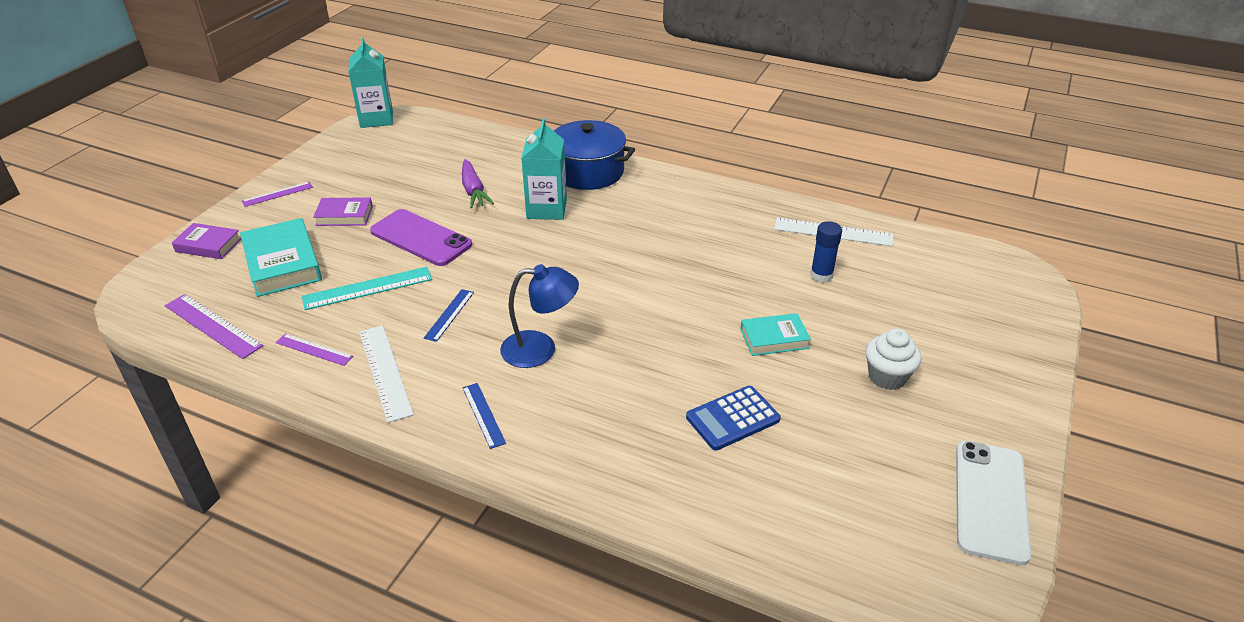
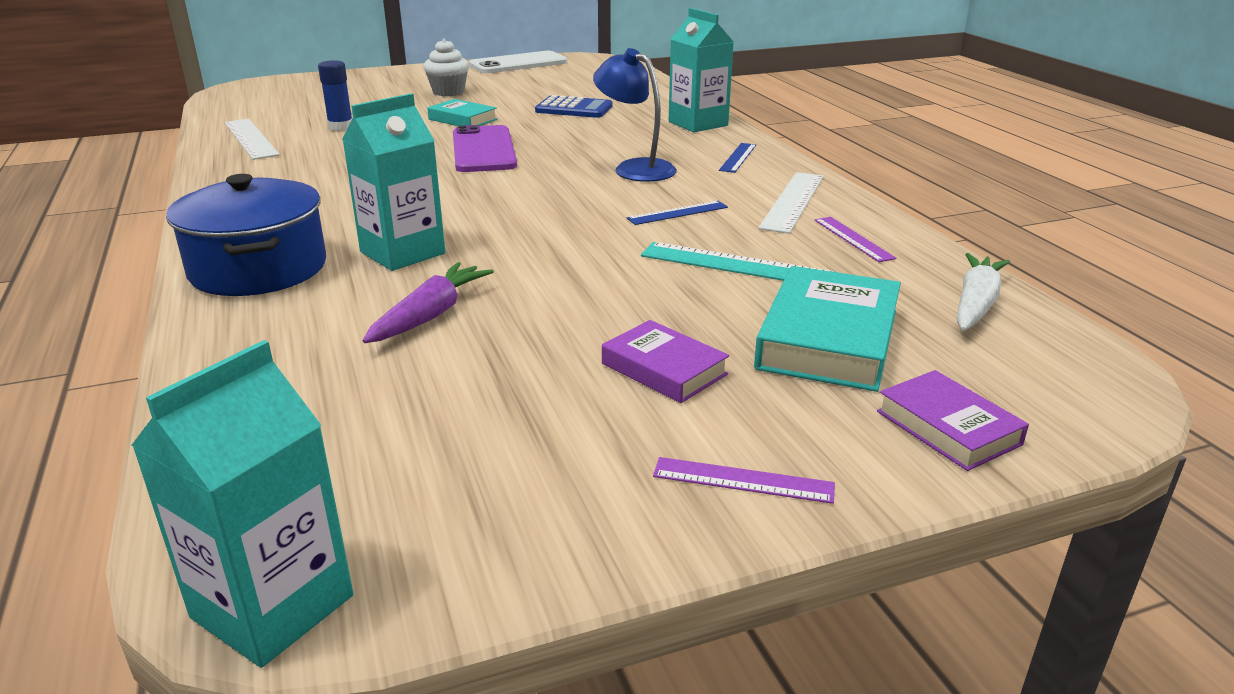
camera: 135 degrees left, 10 degrees down
purple ruler [165,294,263,359] -> white carrot [957,253,1010,331]
purple phone [370,209,472,266] -> purple phone moved to [453,125,517,172]
none -> turquoise carton [669,8,734,132]

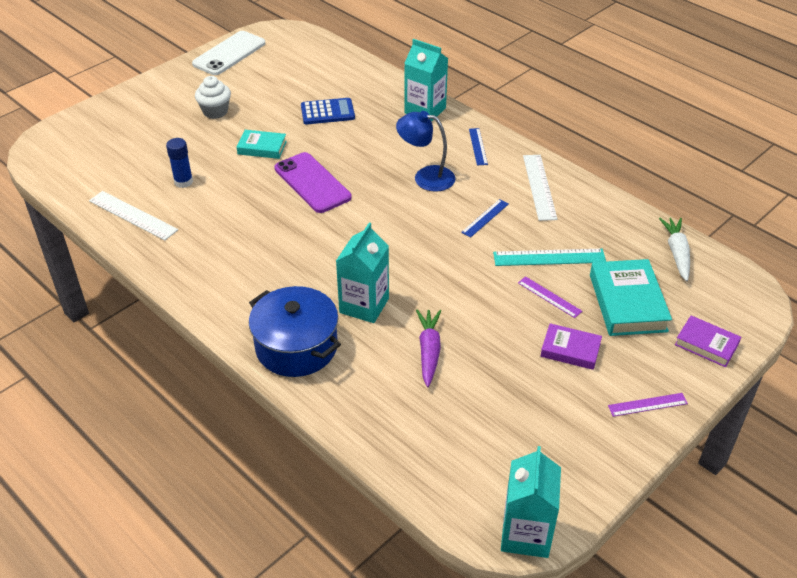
camera: 25 degrees left, 15 degrees up
purple ruler [815,217,896,262] -> purple ruler moved to [518,276,582,318]

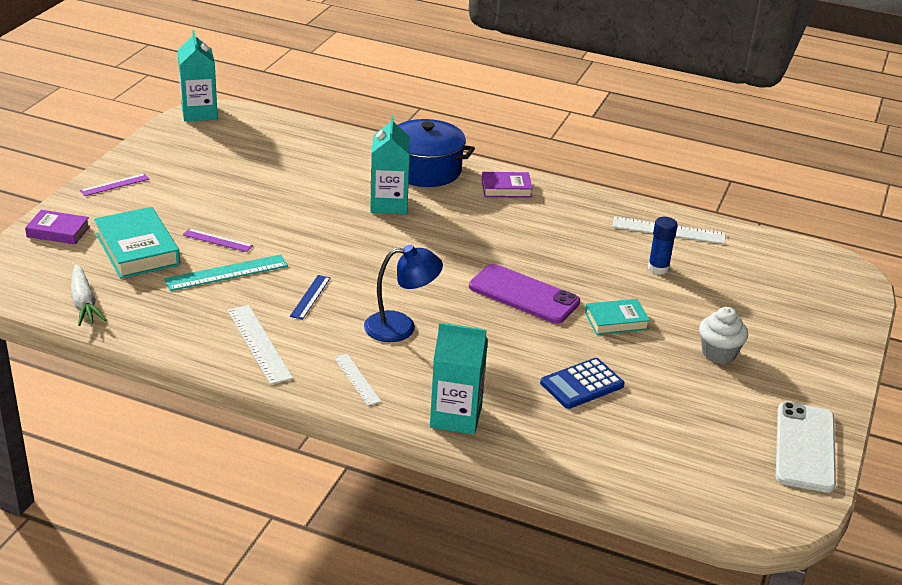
camera: 155 degrees right, 10 degrees down
purple carrot [416,309,441,387] -> none
blue ruler [469,128,488,165] -> white ruler [334,354,381,406]
purple book [541,323,602,370] -> purple book moved to [482,172,533,198]

